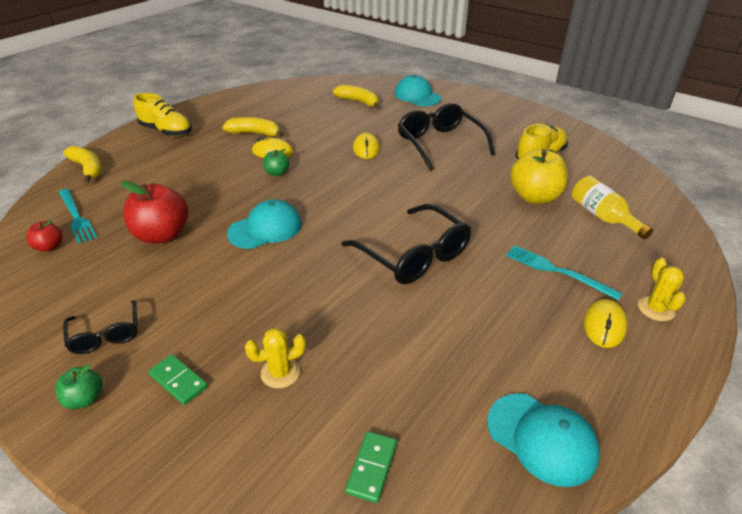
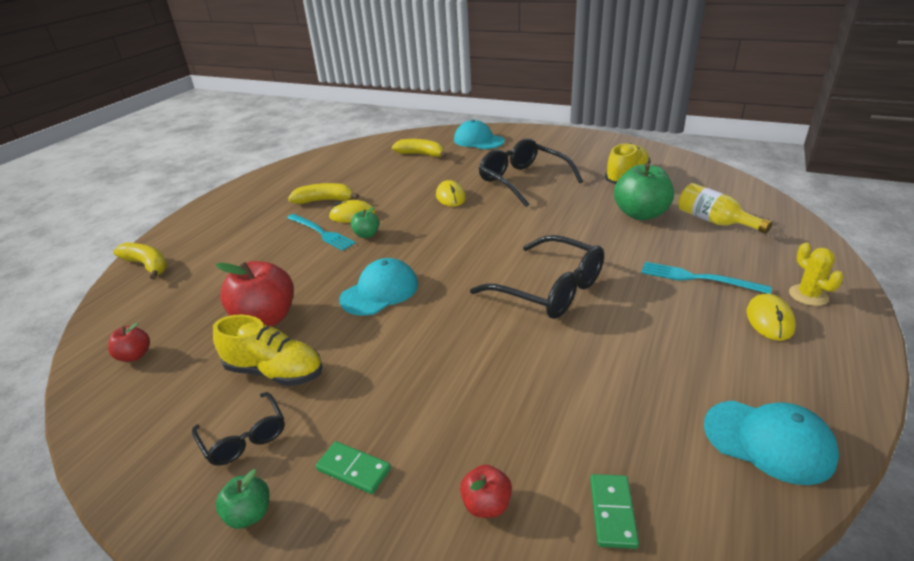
camera: 10 degrees left, 5 degrees down
turquoise fork [59,189,97,244] -> turquoise fork moved to [287,214,356,251]
yellow shoe [133,93,192,137] -> yellow shoe moved to [213,315,323,386]
yellow cactus [245,328,306,388] -> none
yellow apple [510,149,568,204] -> green apple [614,163,674,220]
none -> red apple [460,465,512,518]

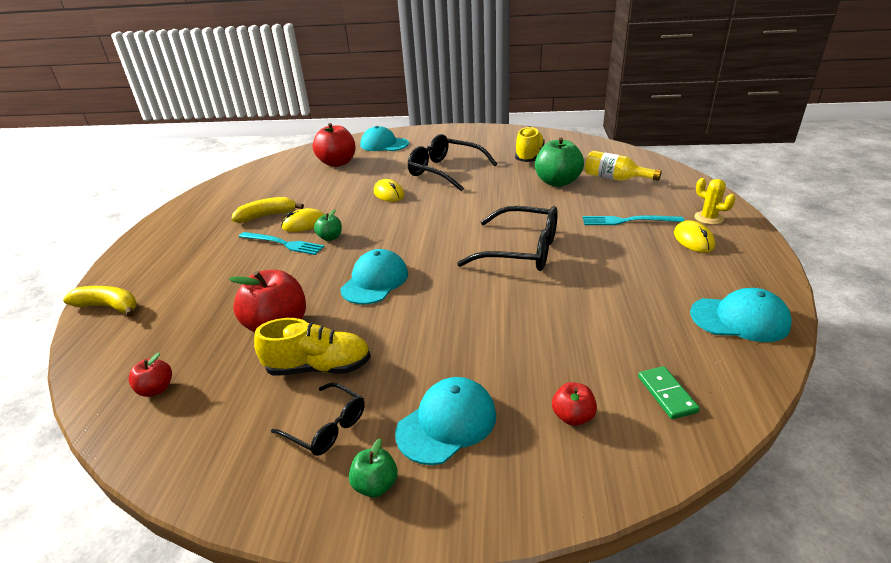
camera: 20 degrees left, 0 degrees up
green domino [316,441,391,494] -> turquoise cap [395,377,496,465]
yellow banana [392,139,447,158] -> red apple [313,123,356,167]

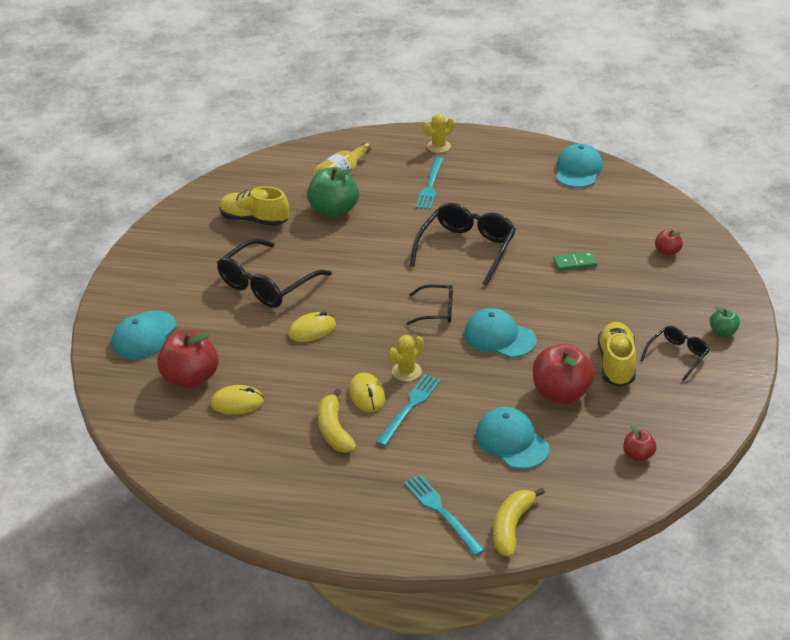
camera: 85 degrees left, 5 degrees up
green apple [314,209,342,241] -> yellow cactus [389,335,424,382]
turquoise cap [395,377,496,465] -> turquoise cap moved to [476,407,550,469]
green domino [638,366,700,419] -> green domino moved to [553,252,597,271]
yellow mouse [674,220,715,253] -> yellow mouse moved to [210,385,264,414]
none -> turquoise fork [404,474,485,556]
none -> black glasses [406,285,453,325]

